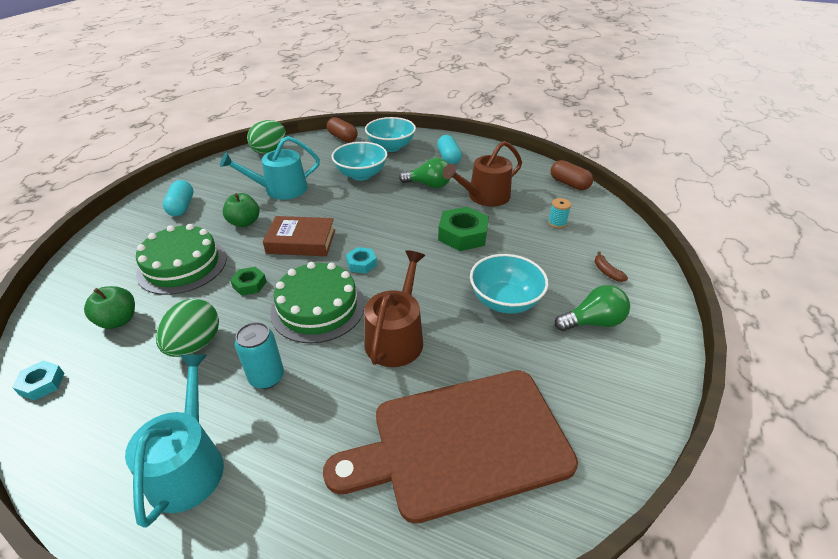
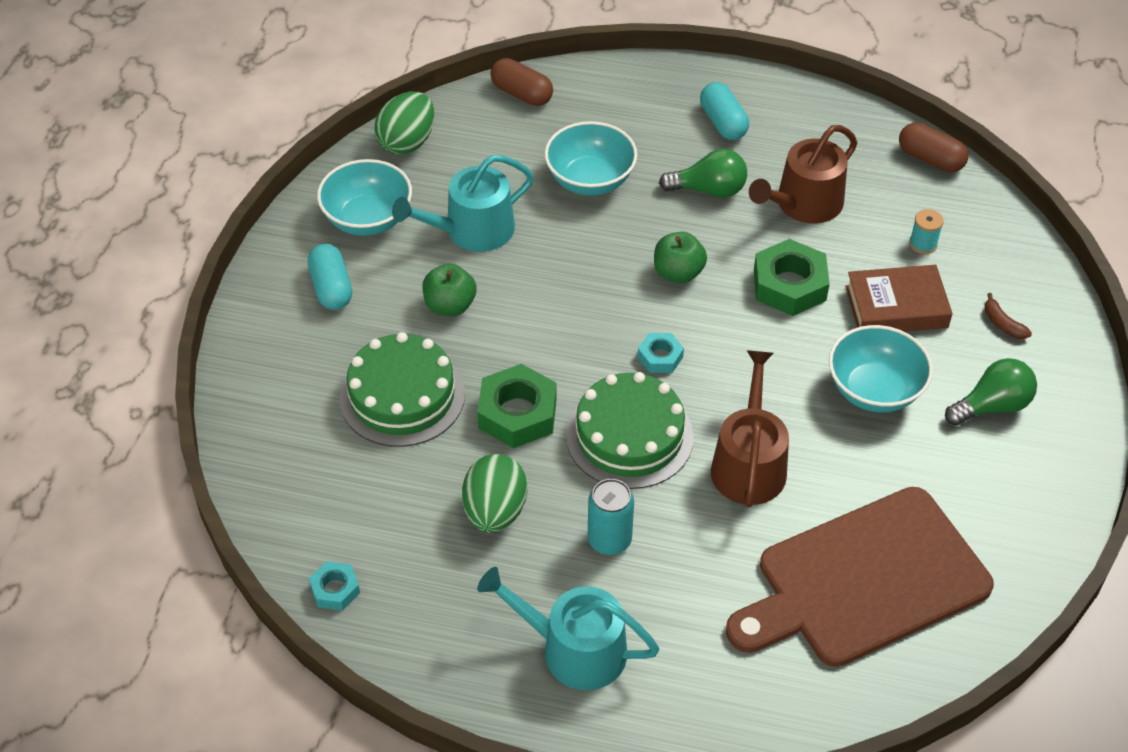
camera: 10 degrees left, 10 degrees up
green apple [84,286,135,329] -> green apple moved to [654,232,707,284]
turquoise watering can [125,355,224,528] -> turquoise watering can turned 60 degrees counterclockwise [477,567,659,690]
green nut [230,267,267,296] -> green nut [477,364,557,448], size x1.83
brown book [263,216,335,256] -> brown book moved to [845,265,953,332]
turquoise bowl [365,117,416,152] -> turquoise bowl moved to [317,159,412,236]

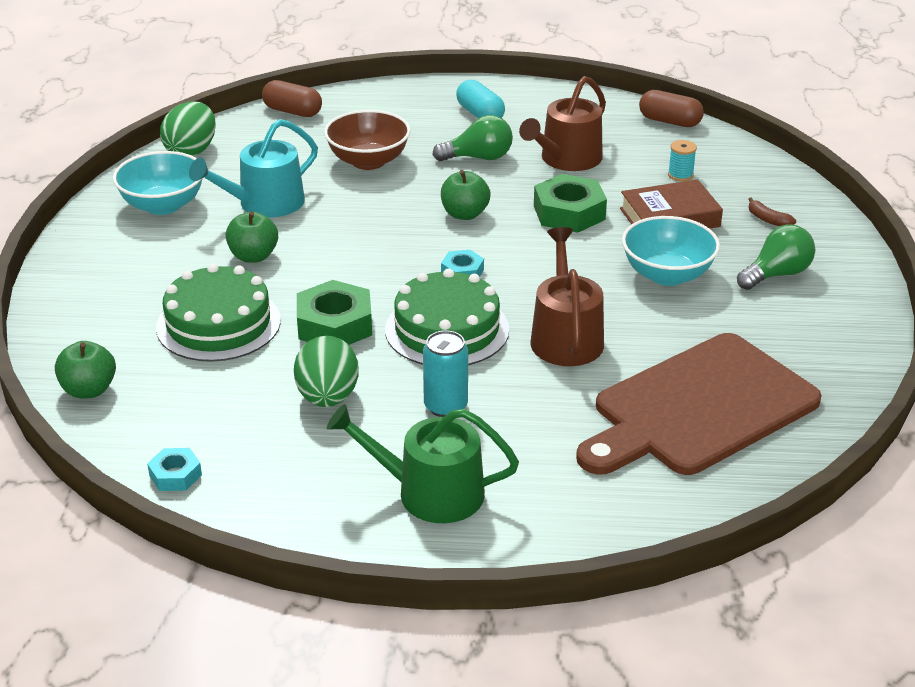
camera: 10 degrees left, 15 degrees down
turquoise capsule [308,244,352,310] -> none
turquoise watering can [477,567,659,690] -> green watering can [327,404,519,523]
turquoise bowl [544,121,637,196] -> brown bowl [324,110,410,170]
none -> green apple [55,341,116,399]

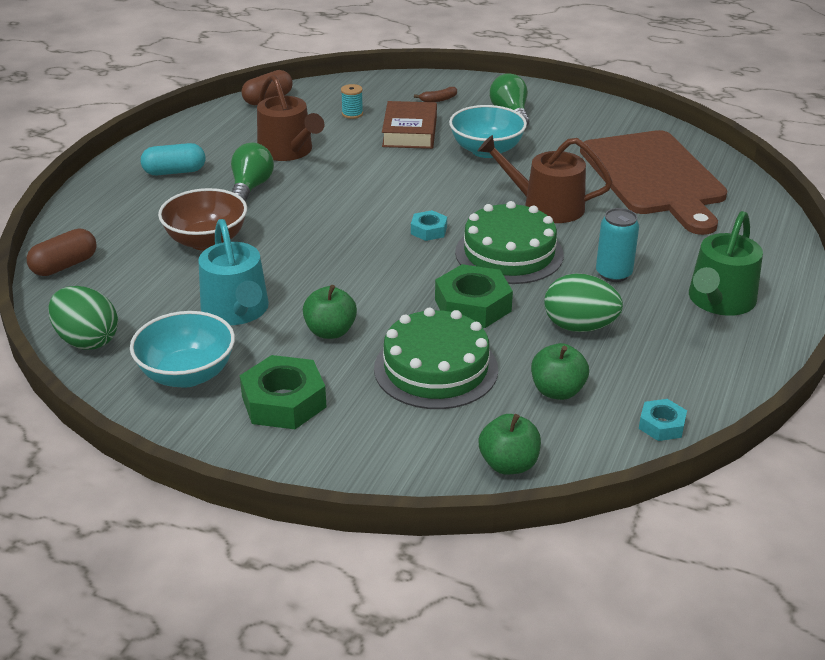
camera: 70 degrees left, 0 degrees up
green apple [441,170,491,220] -> green apple moved to [531,343,589,400]
green nut [534,174,607,233] -> green nut moved to [240,355,326,429]

